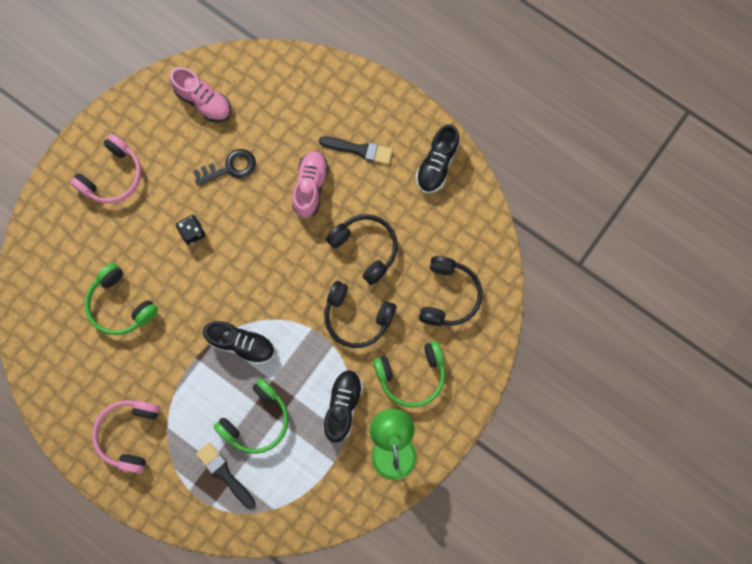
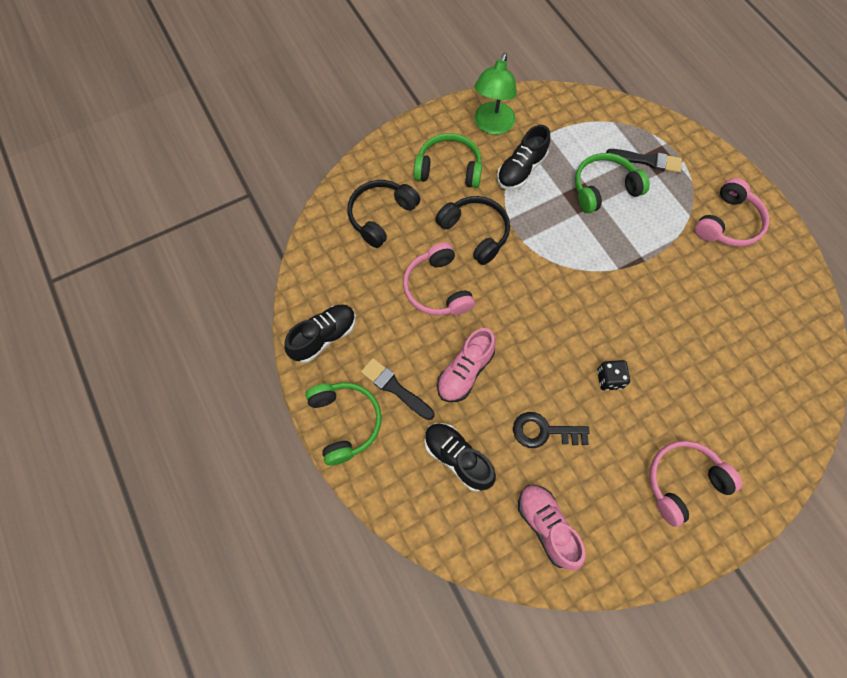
camera: 155 degrees left, 10 degrees down
green headphones [85,263,158,335] -> green headphones moved to [305,382,382,466]
black brush [196,442,256,509] -> black brush turned 60 degrees counterclockwise [606,149,682,173]
black shoe [203,321,275,365] -> black shoe moved to [424,423,496,492]
black headphones [326,214,398,285] -> pink headphones [403,242,475,315]

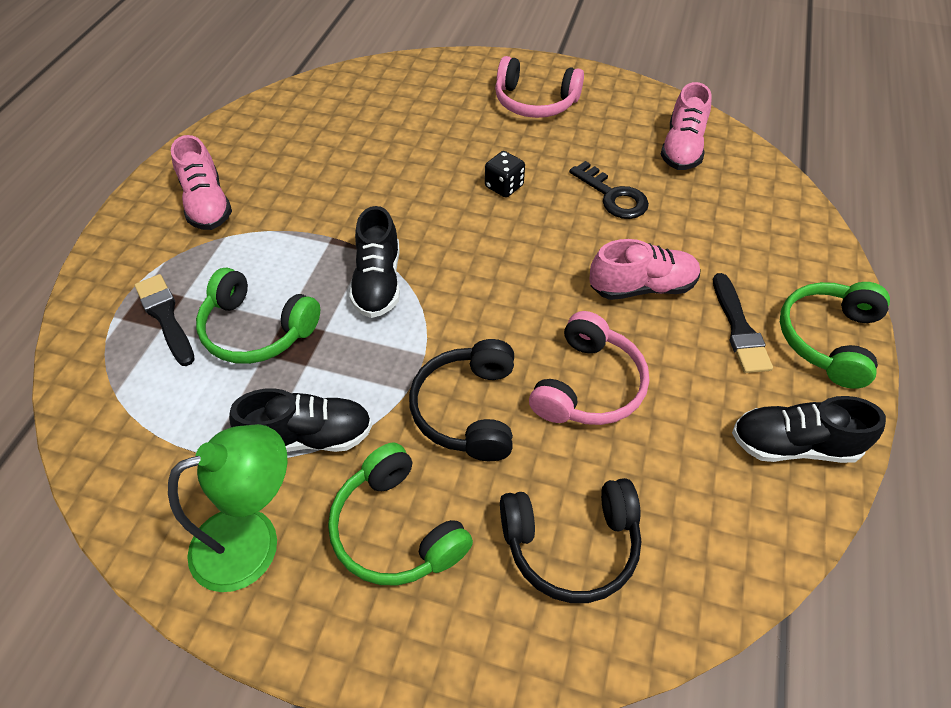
camera: 135 degrees left, 15 degrees down
black shoe [424,423,496,492] -> black shoe moved to [349,206,400,318]
pink headphones [695,178,769,247] -> pink shoe [171,135,232,230]

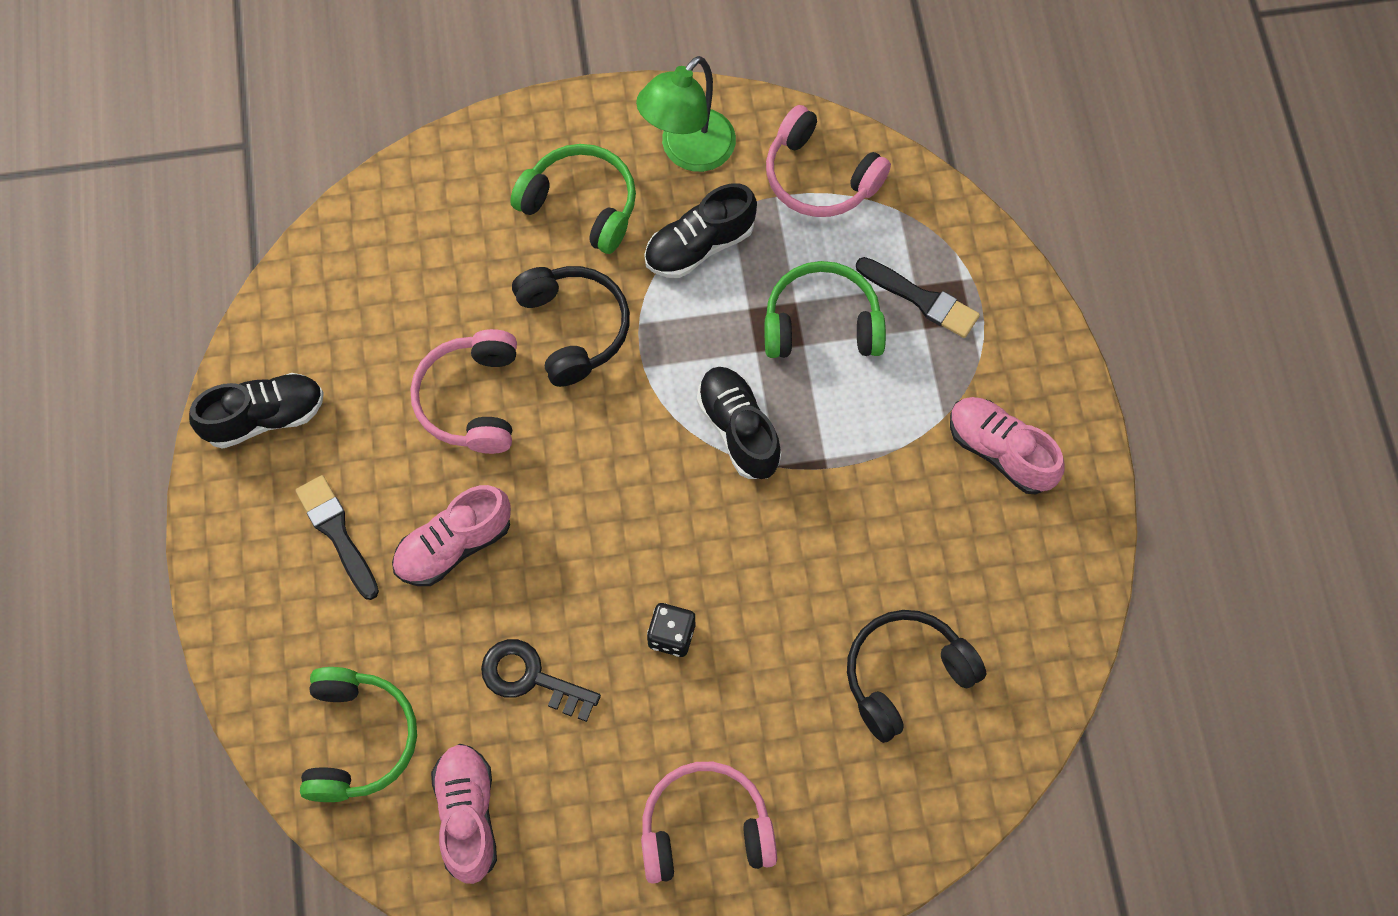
camera: 155 degrees right, 15 degrees up
black headphones [500,478,642,603] -> black headphones moved to [847,610,986,743]
green headphones [780,282,890,389] -> green headphones moved to [300,667,417,802]
none -> pink headphones [766,105,891,217]

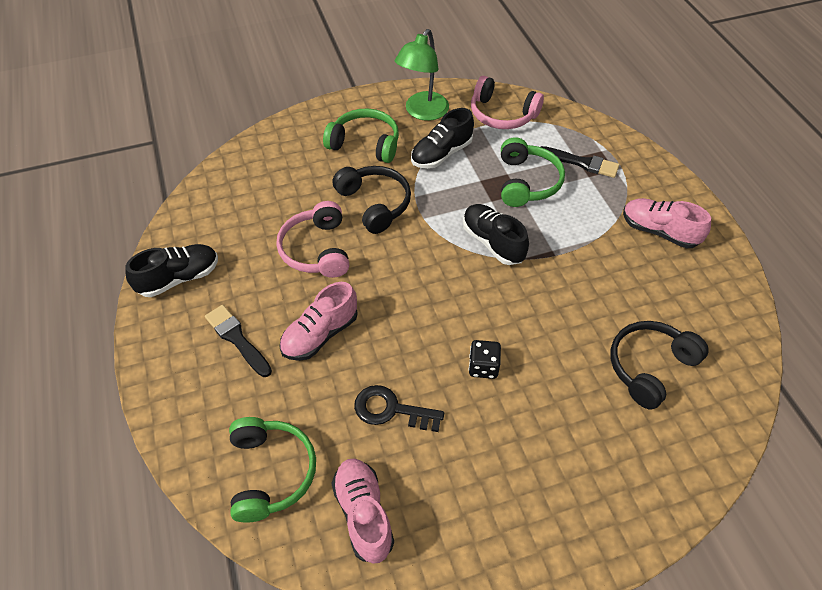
camera: 10 degrees left, 15 degrees down
pink headphones [641,762,777,884] -> none
green headphones [765,261,886,358] -> green headphones turned 105 degrees clockwise [501,137,565,207]

